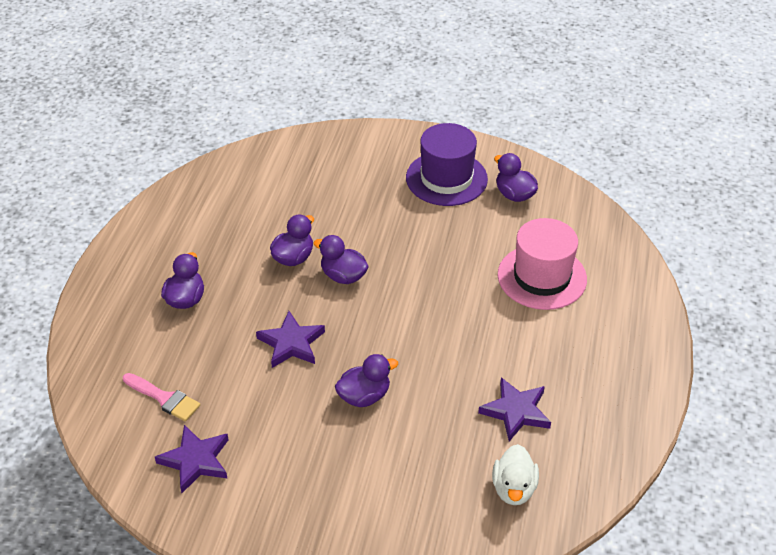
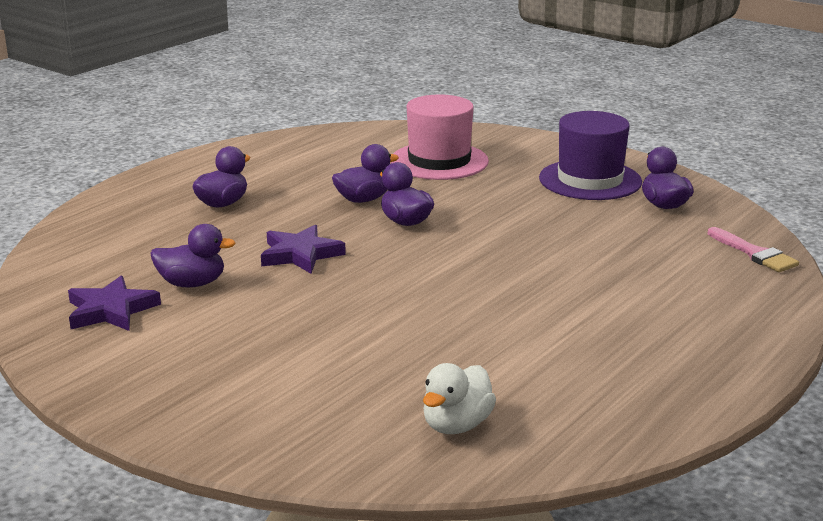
camera: 25 degrees right, 20 degrees down
pink brush [123,373,200,421] -> pink brush moved to [708,227,799,272]
purple duck [335,354,398,407] -> purple duck moved to [151,224,236,287]
purple star [478,377,551,441] -> none
pink hat [498,218,587,310] -> pink hat moved to [390,94,489,180]

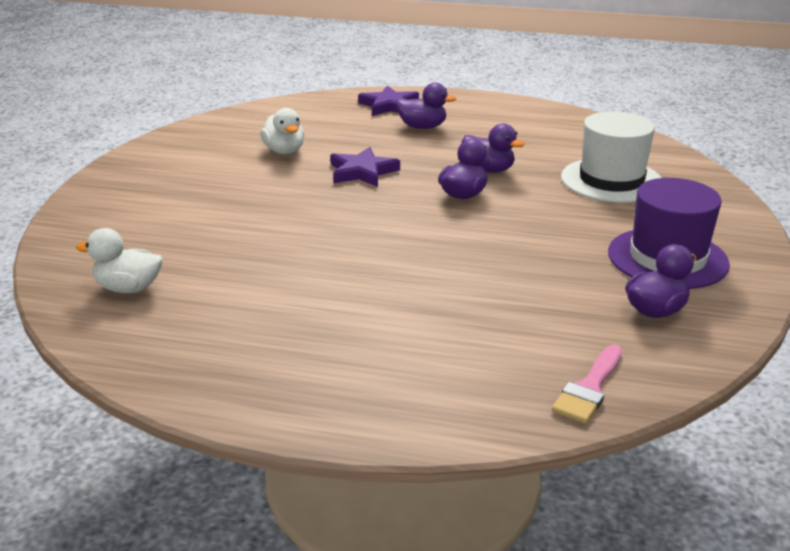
camera: 65 degrees right, 5 degrees up
purple star [68,276,161,331] -> purple star moved to [358,85,419,116]
purple duck [151,224,236,287] -> white duck [260,108,304,154]
pink hat [390,94,489,180] -> white hat [561,111,661,203]

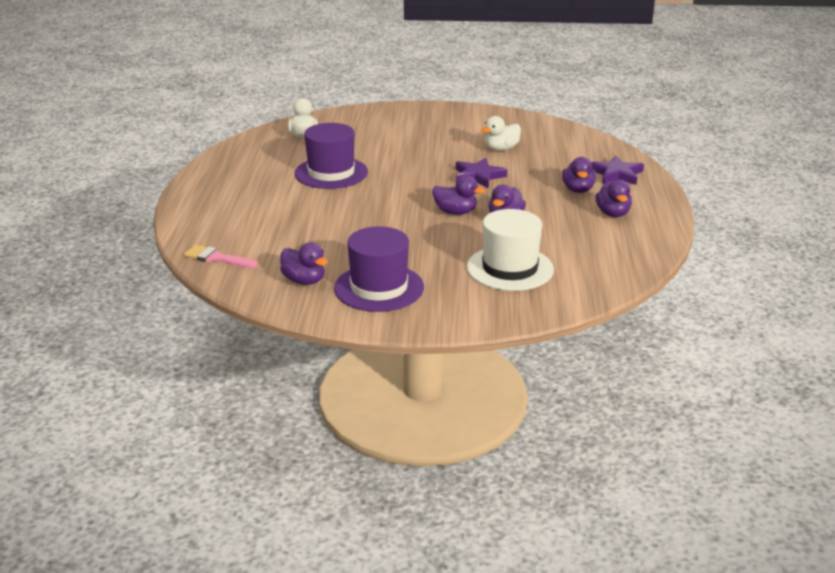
camera: 80 degrees right, 0 degrees up
none -> purple hat [294,123,368,189]
none -> purple duck [595,180,632,217]

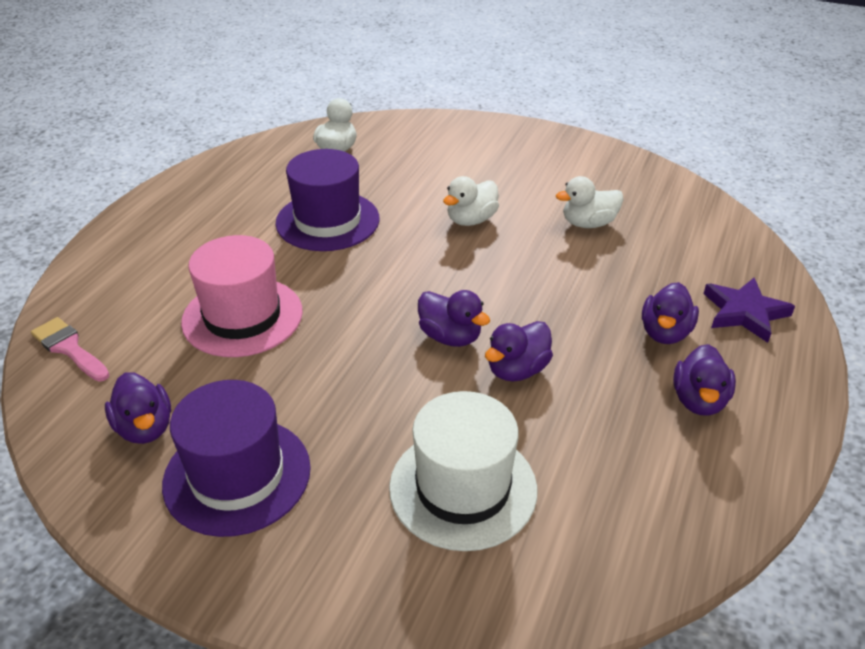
camera: 20 degrees right, 10 degrees up
purple star [456,158,507,188] -> none
none -> pink hat [181,235,303,357]
none -> white duck [443,176,499,226]

